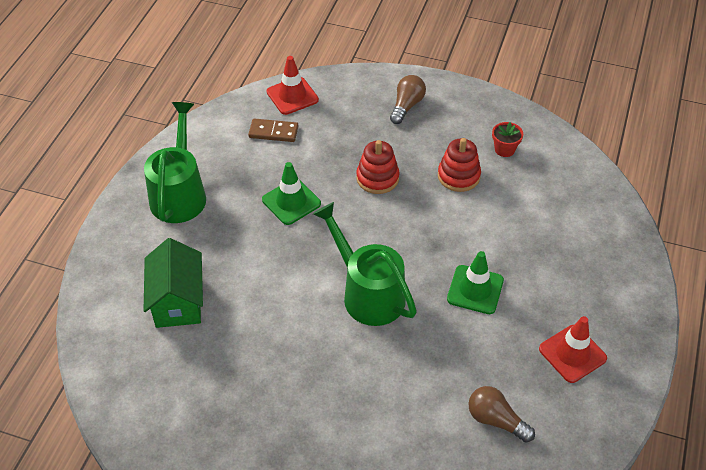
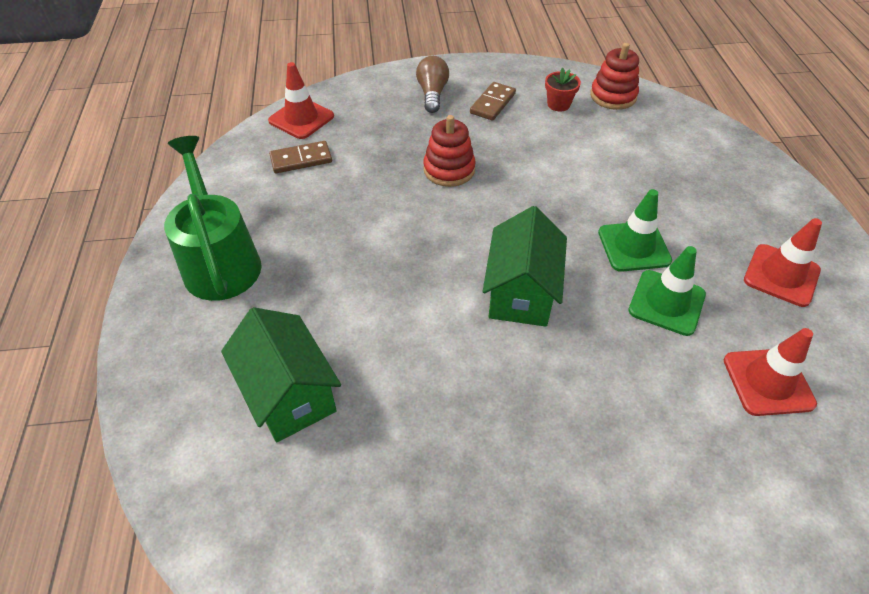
camera: 25 degrees left, 0 degrees up
green traffic cone [262,162,321,225] -> green traffic cone moved to [628,246,706,336]
green watering can [313,202,417,326] -> green house [483,206,567,327]
red stacking toy [438,138,481,192] -> red stacking toy moved to [590,43,639,110]
brown light bulb [468,386,535,442] -> red traffic cone [724,328,817,416]
none -> brown domino [470,82,516,121]

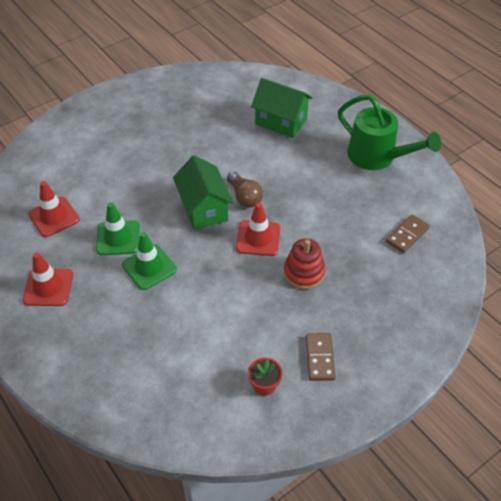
camera: 150 degrees right, 0 degrees up
red traffic cone [268,62,334,139] -> red traffic cone moved to [236,203,280,256]
brown light bulb [416,56,449,113] -> brown light bulb moved to [227,171,263,208]
red stacking toy [590,43,639,110] -> none

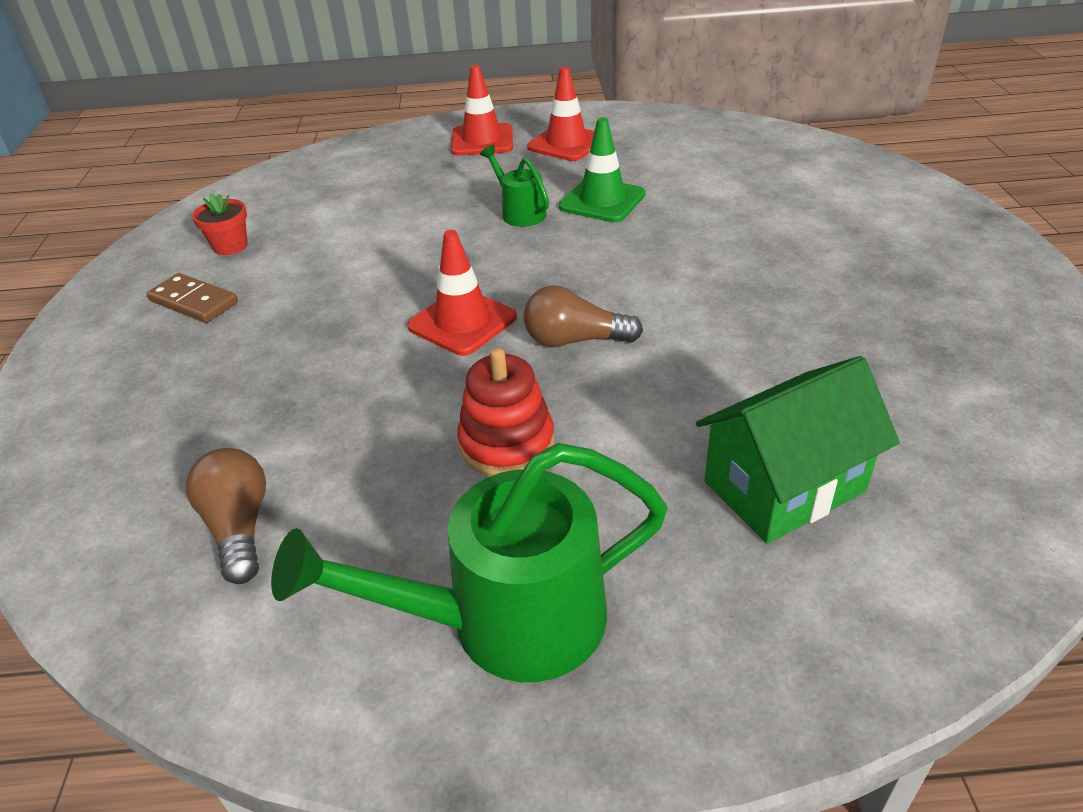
camera: 125 degrees right, 10 degrees down
red traffic cone [28,181,80,237] -> red traffic cone moved to [451,65,513,156]
green traffic cone [122,232,177,290] -> green watering can [480,145,549,227]
green house [173,155,233,230] -> none
red stacking toy [284,238,325,289] -> red stacking toy moved to [457,348,555,476]
brown domino [386,215,430,253] -> brown light bulb [186,448,266,584]

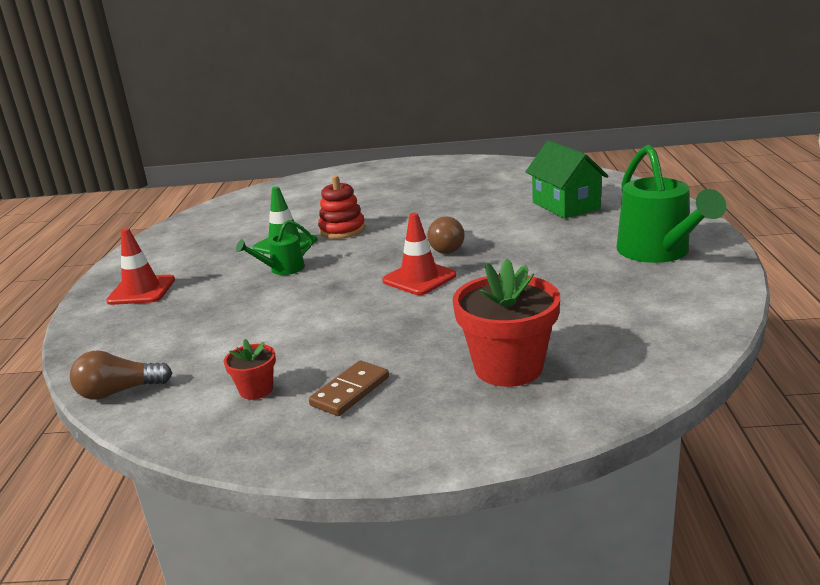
camera: 85 degrees left, 15 degrees down
brown light bulb [186,448,266,584] -> brown light bulb moved to [70,350,172,400]
red stacking toy [457,348,555,476] -> red stacking toy moved to [318,175,365,239]
red traffic cone [527,67,594,161] -> none
none -> red flower pot [452,259,560,387]

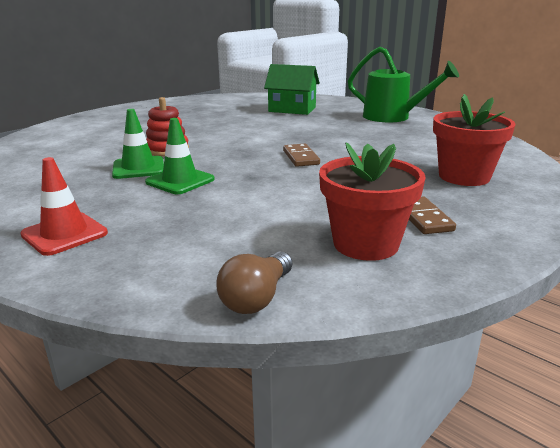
camera: 50 degrees left, 0 degrees up
red flower pot [224,339,276,400] -> red flower pot [319,142,426,261], size x2.03
green watering can [236,220,313,275] -> green traffic cone [145,118,215,194]
red traffic cone [382,213,457,295] -> brown domino [283,144,320,167]
brown light bulb [427,216,465,254] -> none

